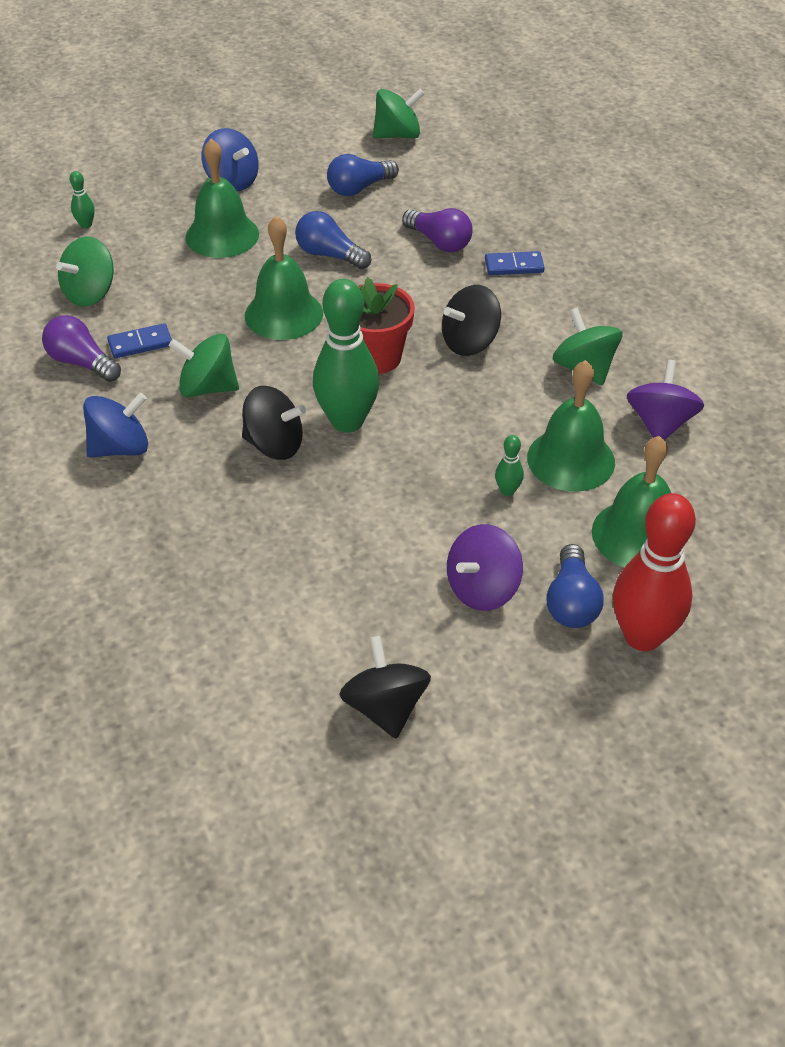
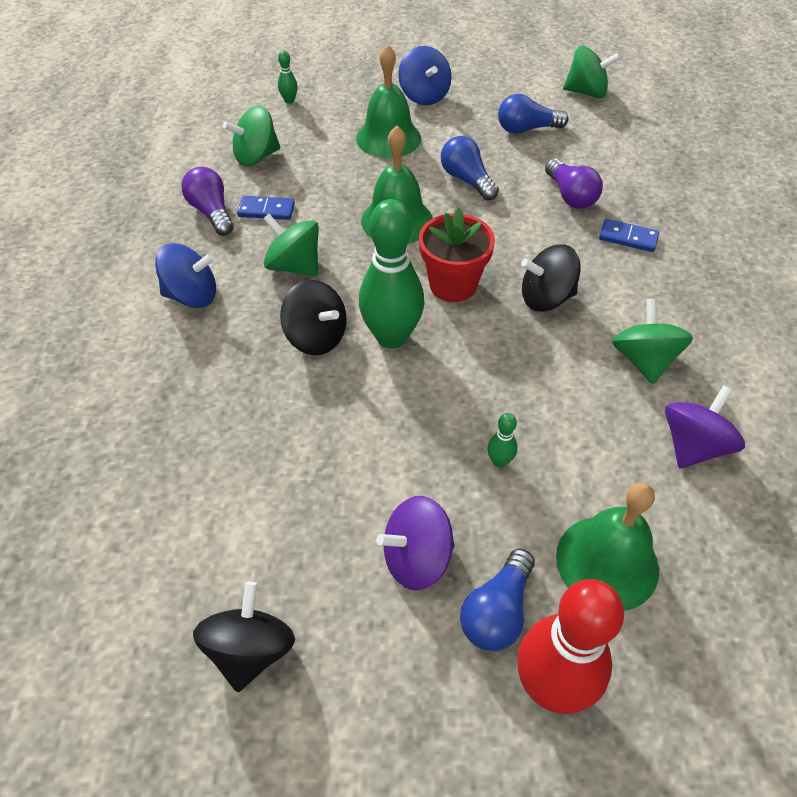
camera: 25 degrees right, 5 degrees up
green bell [527,360,615,492] -> none

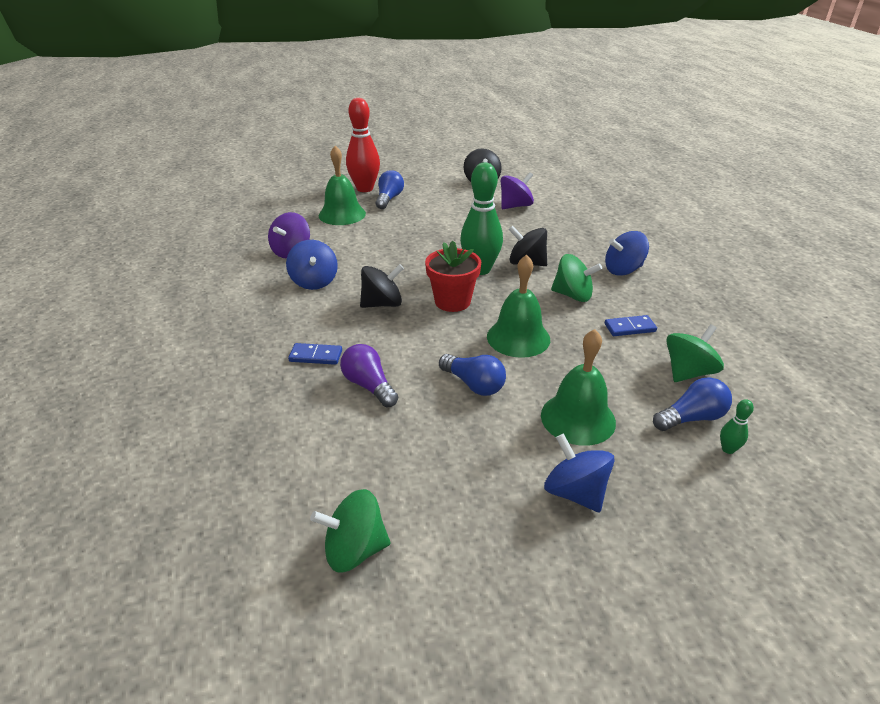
camera: 165 degrees right, 15 degrees down
purple light bulb [181,167,234,236] -> none
purple spinning top [376,496,455,591] -> purple spinning top moved to [501,172,534,209]
green bowling pin [487,413,518,468] -> none
blue light bulb [498,94,569,134] -> blue light bulb moved to [653,377,732,431]
green spinning top [612,298,693,384] -> blue spinning top [286,240,338,290]

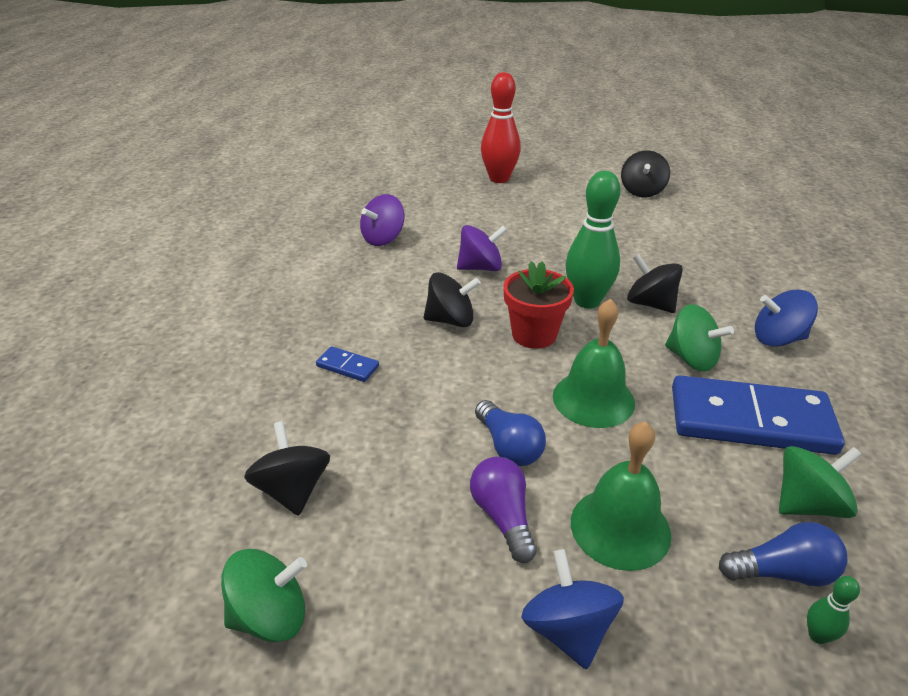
camera: 20 degrees right, 0 degrees up
blue spinning top [286,240,338,290] -> none
green spinning top [310,489,390,573] -> green spinning top turned 150 degrees clockwise [221,549,307,642]
green bell [319,146,366,225] -> none
purple light bulb [340,344,398,407] -> purple light bulb moved to [470,457,537,563]
blue light bulb [376,170,404,209] -> none
purple spinning top [501,172,534,209] -> purple spinning top moved to [457,225,507,271]
blue domino [605,315,657,336] -> blue domino [672,375,845,455], size x2.40
none -> black spinning top [244,421,330,516]

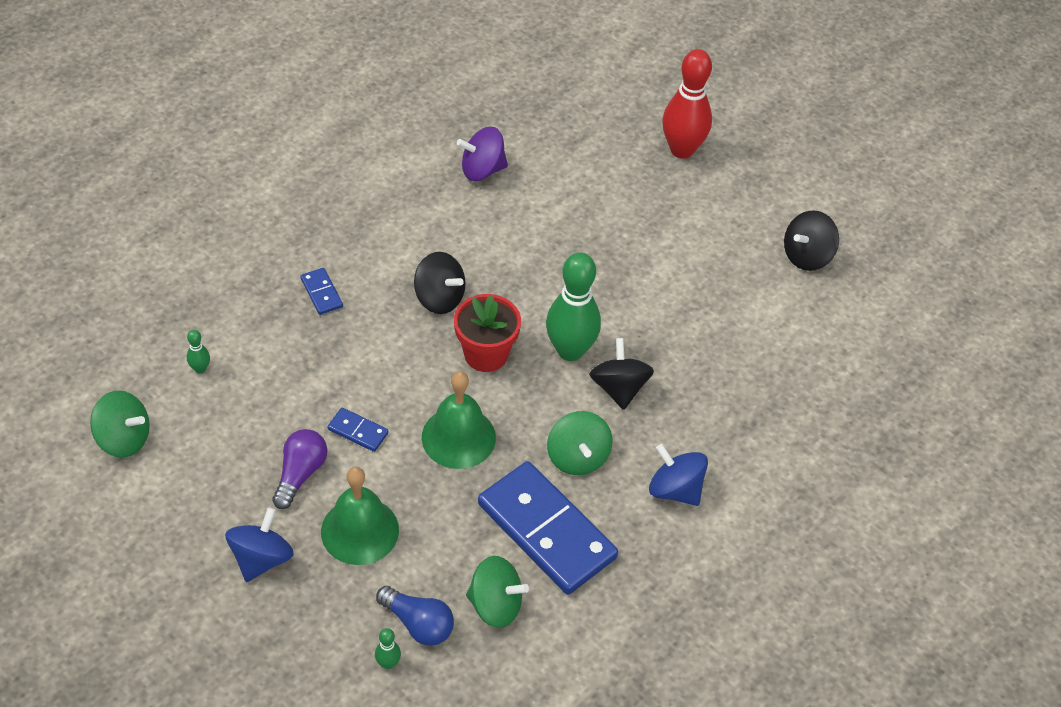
camera: 35 degrees right, 15 degrees up
black spinning top [244,421,330,516] -> green bowling pin [187,330,210,374]
purple spinning top [457,225,507,271] -> none
blue light bulb [475,400,546,466] -> blue domino [328,408,388,452]

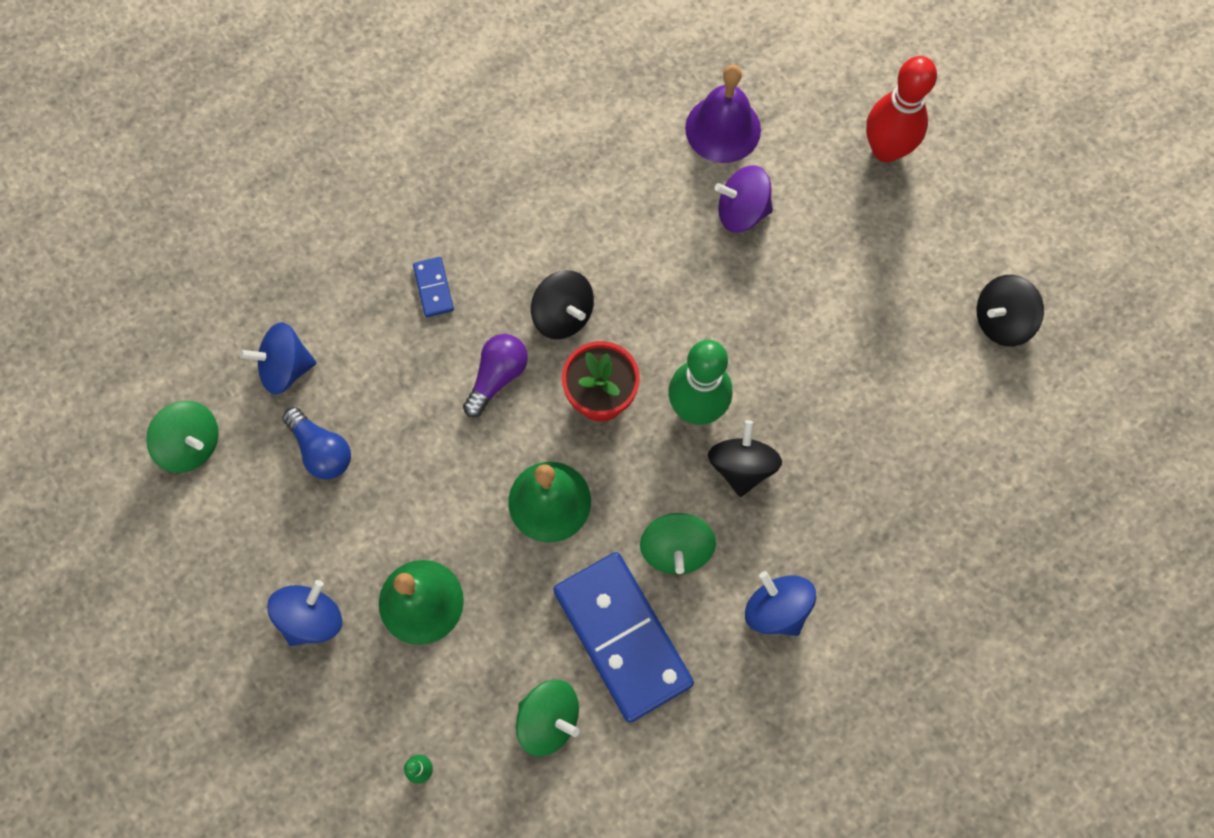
camera: 15 degrees right, 20 degrees up
green bowling pin [187,330,210,374] -> blue spinning top [240,322,316,394]
purple light bulb [272,429,327,509] -> purple light bulb moved to [463,334,528,417]
blue domino [328,408,388,452] -> none
blue light bulb [376,586,454,646] -> blue light bulb moved to [282,407,351,480]
purple spinning top [457,127,508,181] -> purple spinning top moved to [715,165,773,233]
none -> purple bell [685,65,761,163]

